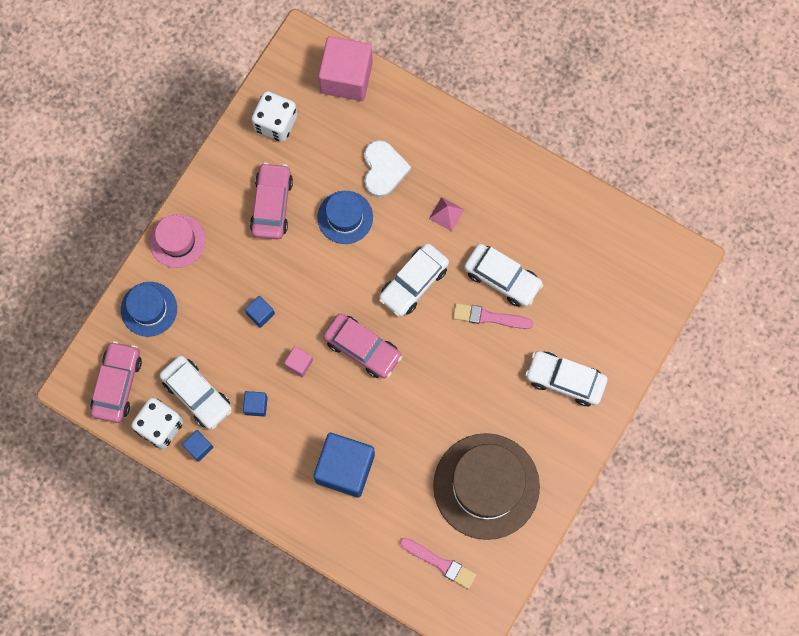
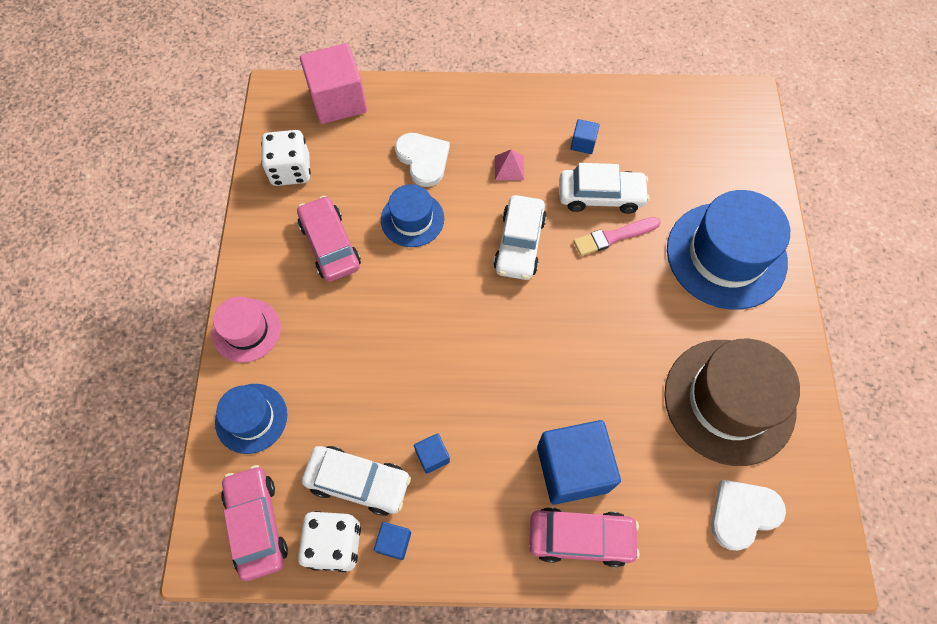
camera: 30 degrees left, 10 degrees down
blue cube [245,296,275,328] -> blue cube moved to [571,119,600,154]
pink cube [284,346,313,377] -> none
pink car [323,313,402,378] -> pink car moved to [529,507,640,567]
pink brush [400,538,476,589] -> white heart [711,479,786,551]
white car [525,351,608,406] -> blue hat [667,190,790,310]

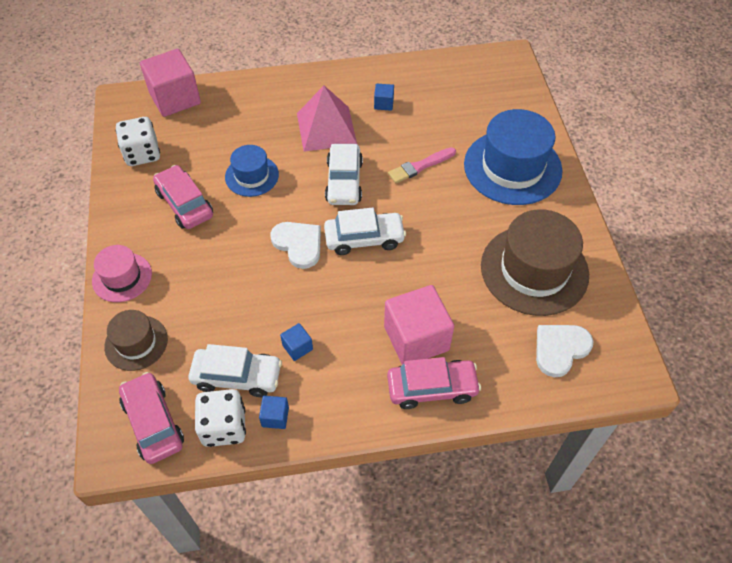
camera: 10 degrees left, 10 degrees down
blue hat [215,384,287,454] -> brown hat [104,310,168,371]
white heart [395,133,450,187] -> white heart moved to [270,222,321,269]
pink pyramid [495,150,524,180] -> pink pyramid [297,86,357,152], size x2.20
blue cube [537,420,621,505] -> pink cube [384,285,454,365]
white car [559,163,650,214] -> white car moved to [324,208,406,255]

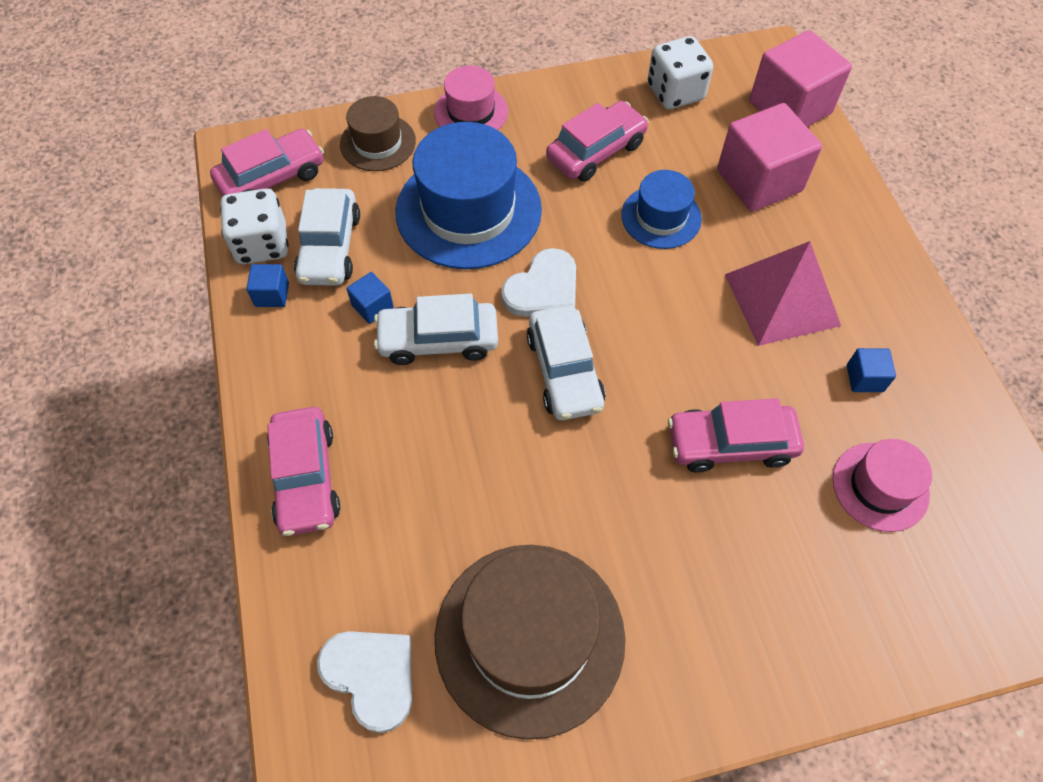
camera: 85 degrees right, 5 degrees up
white car [325,144,363,205] -> white car moved to [374,294,498,365]
pink cube [384,285,454,365] -> pink cube moved to [717,103,822,212]
pink brush [388,147,456,183] -> pink car [668,398,804,473]
blue hat [464,109,563,205] -> blue hat moved to [396,122,542,270]
none -> pink hat [832,439,932,532]

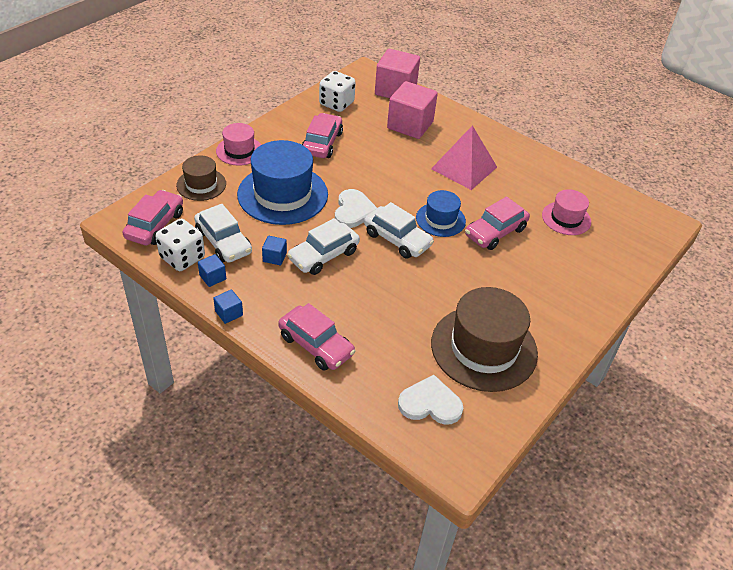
camera: 40 degrees left, 15 degrees down
blue hat [621,170,702,249] -> blue hat moved to [416,190,466,237]
blue cube [847,348,896,392] -> blue cube moved to [213,289,243,324]

